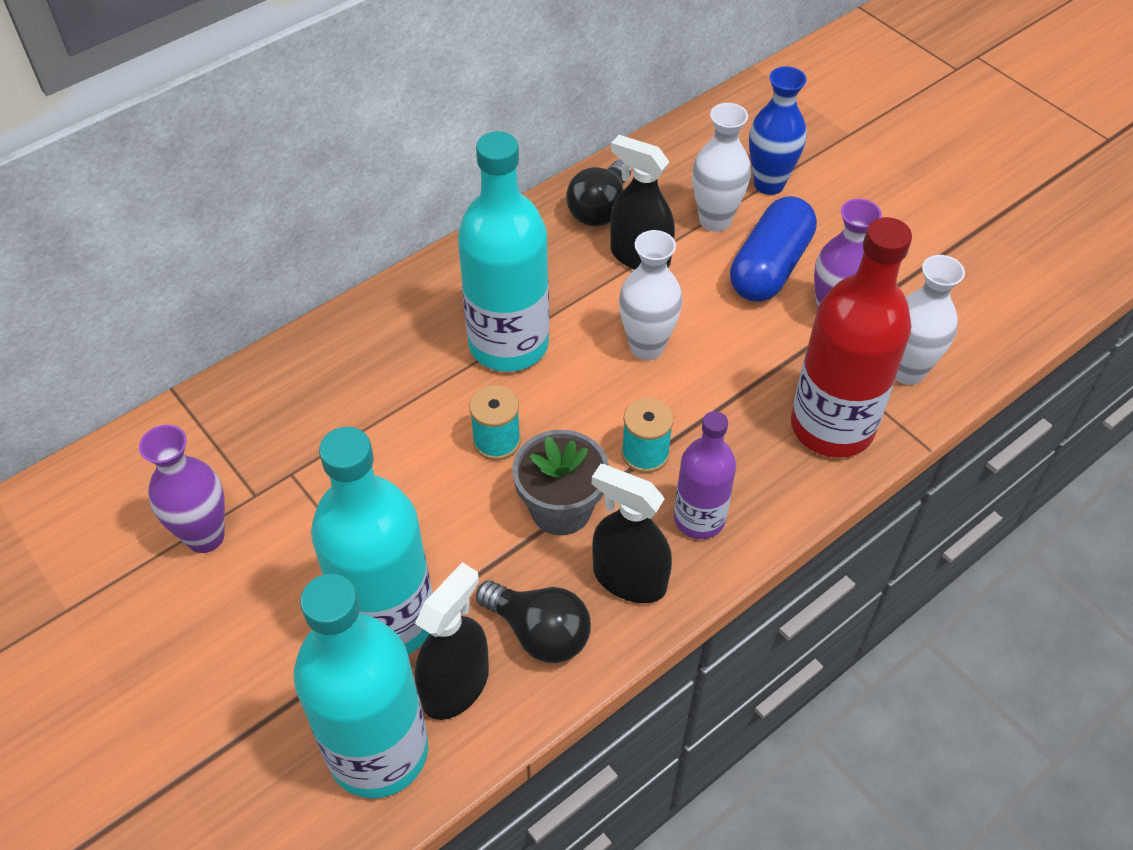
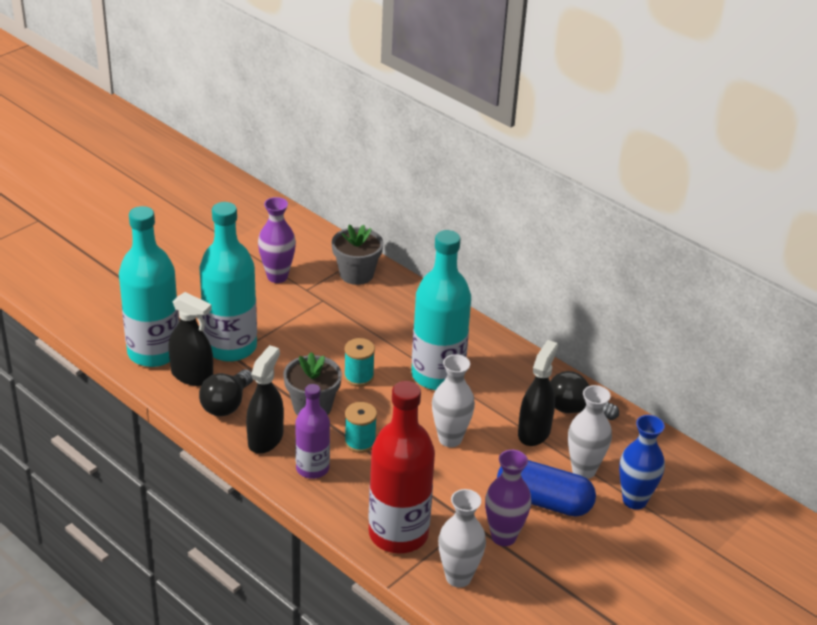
camera: 80 degrees right, 15 degrees down
none -> grey flower pot [331,225,384,285]

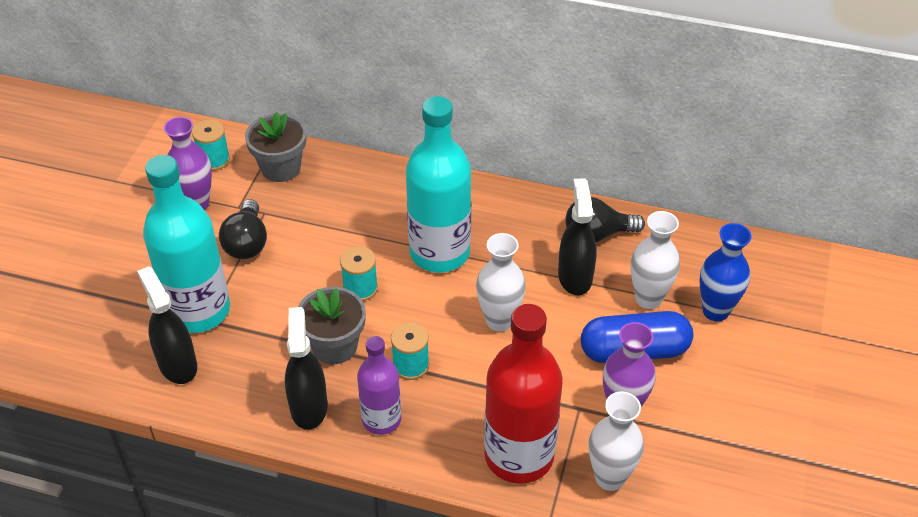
camera: 25 degrees left, 10 degrees up
turquoise bottle [119,206,179,367] -> none
black spray bottle [168,292,213,386] -> black spray bottle turned 120 degrees counterclockwise [137,266,197,384]
black light bulb [199,369,253,416] -> black light bulb moved to [219,199,267,259]
none -> turquoise spool [192,119,230,171]

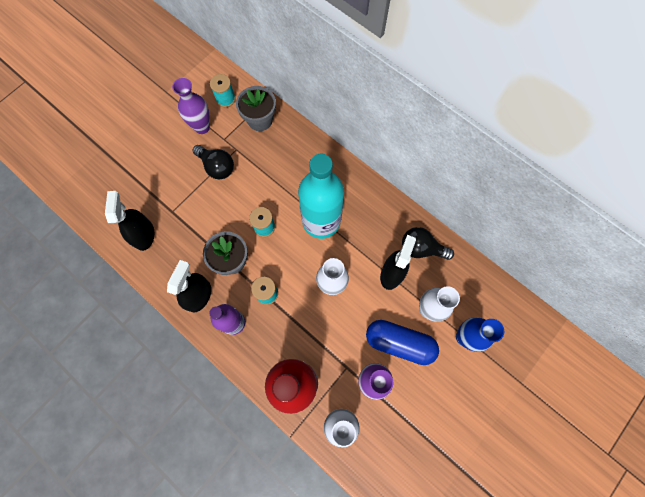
camera: 25 degrees right, 25 degrees up
turquoise bottle [143,155,230,333] -> none
black light bulb [219,199,267,259] -> black light bulb turned 75 degrees counterclockwise [193,145,234,179]

